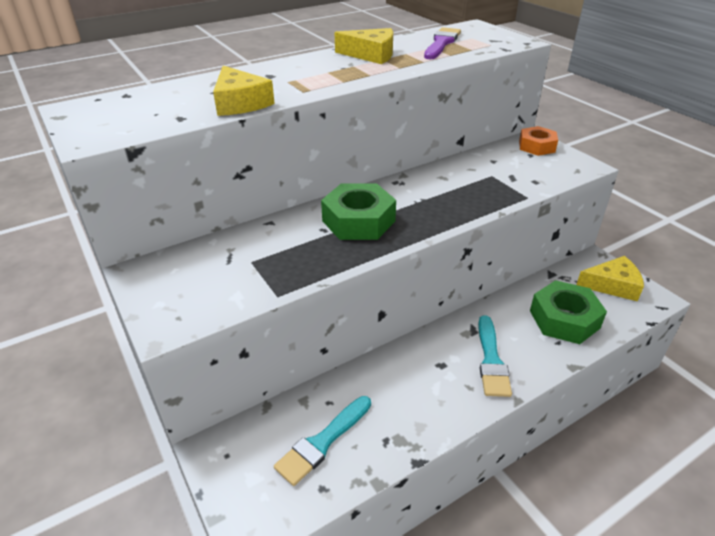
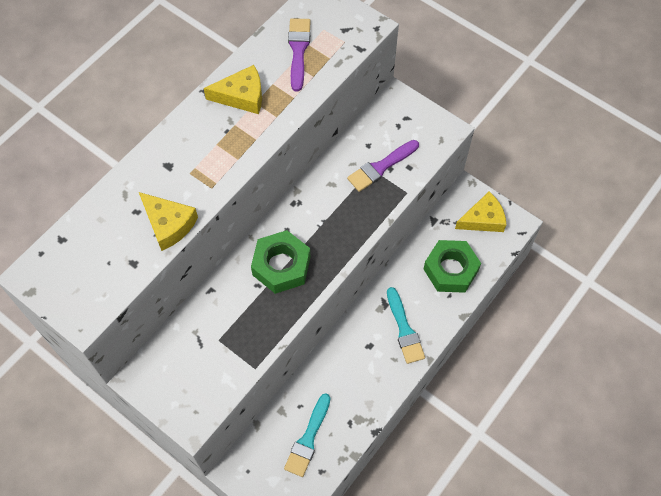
camera: 20 degrees left, 25 degrees up
orange nut [519,126,558,156] -> none
none -> purple brush [347,140,419,192]

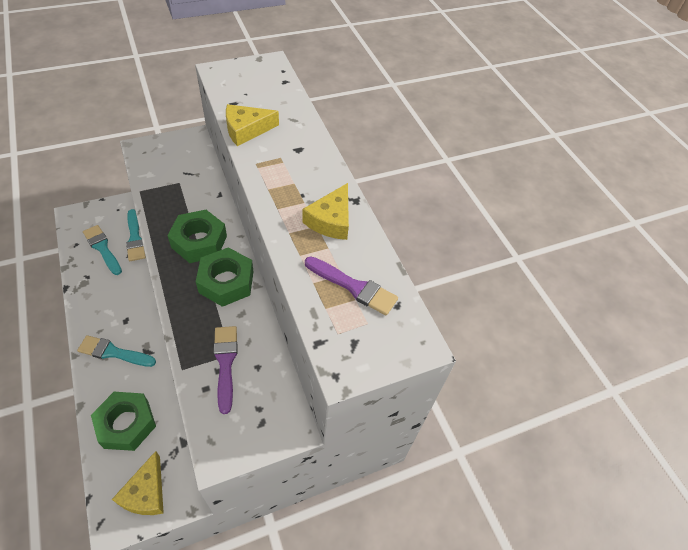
camera: 115 degrees right, 10 degrees down
none -> turquoise brush [126,209,146,261]
none -> green nut [196,247,253,307]

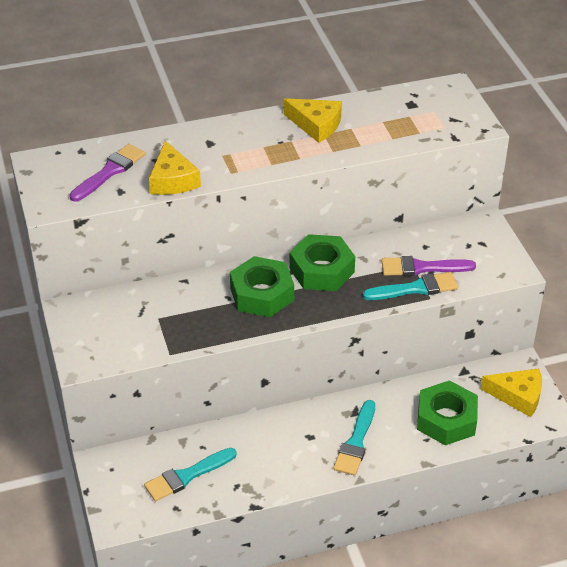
camera: 80 degrees left, 10 degrees down
turquoise brush [126,209,146,261] -> turquoise brush moved to [363,272,458,300]
purple brush [305,257,398,316] -> purple brush moved to [70,144,145,202]

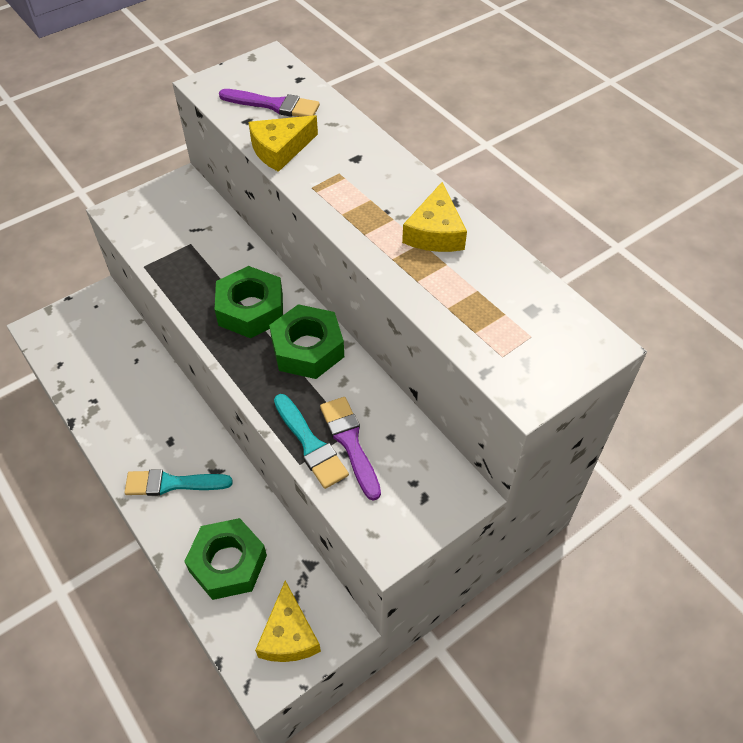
camera: 70 degrees right, 10 degrees up
turquoise brush [144,448,237,502] -> none

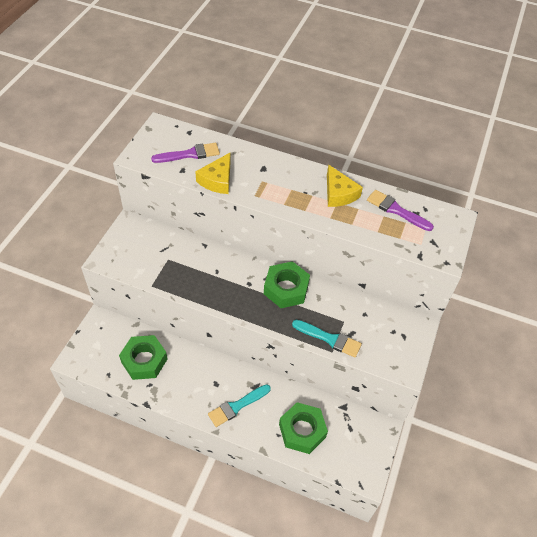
camera: 35 degrees left, 0 degrees up
green nut [215,266,283,338] -> green nut moved to [119,335,167,380]
yellow cheese [255,581,321,662] -> none
purple brush [320,397,381,501] -> purple brush moved to [367,190,434,231]

